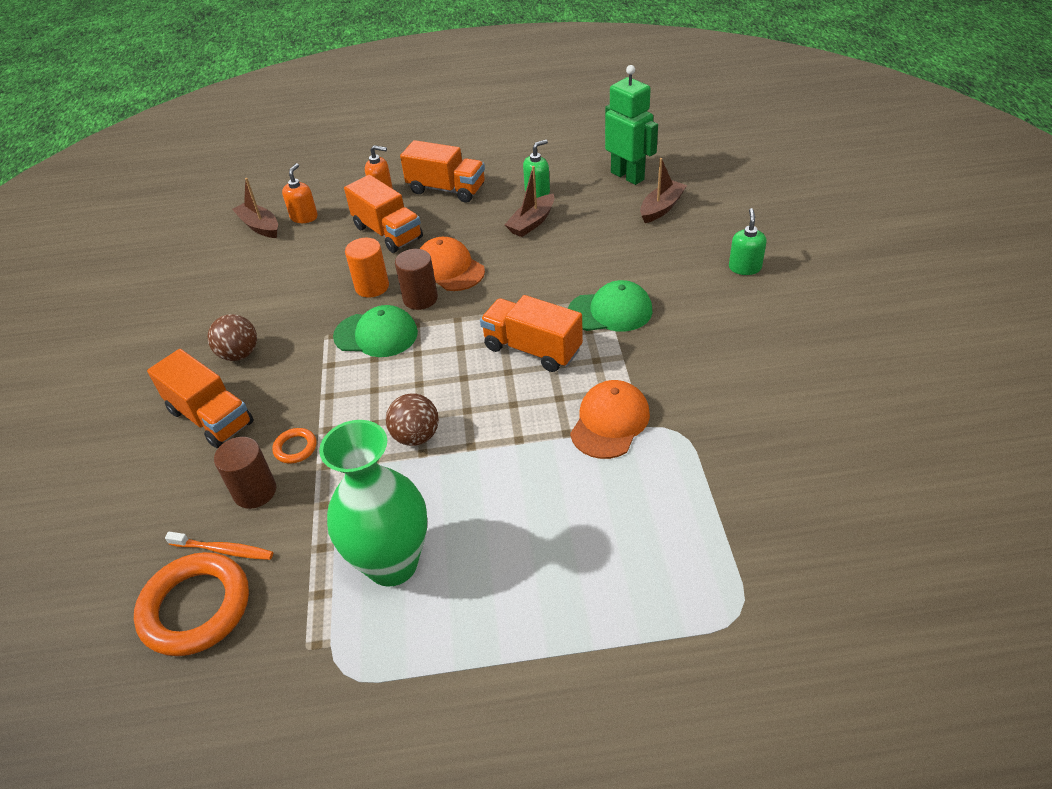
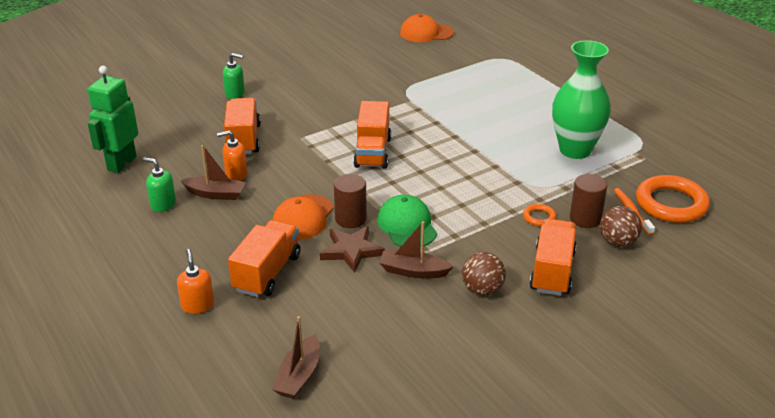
camera: 120 degrees left, 10 degrees down
orange soap dispenser [282,163,318,223] -> orange soap dispenser moved to [217,130,247,181]
orange cylinder [345,238,389,298] -> brown star [320,226,385,273]
brown ball [386,393,439,446] -> brown ball moved to [600,206,642,247]
orange truck [400,140,485,203] -> orange truck moved to [224,98,261,154]
green cap [568,280,653,332] -> none
orange cap [570,380,650,459] -> orange cap moved to [400,14,454,42]
brown boat [640,158,687,223] -> brown boat moved to [379,221,454,278]
green soap dispenser [729,208,766,275] -> green soap dispenser turned 150 degrees counterclockwise [223,53,245,99]

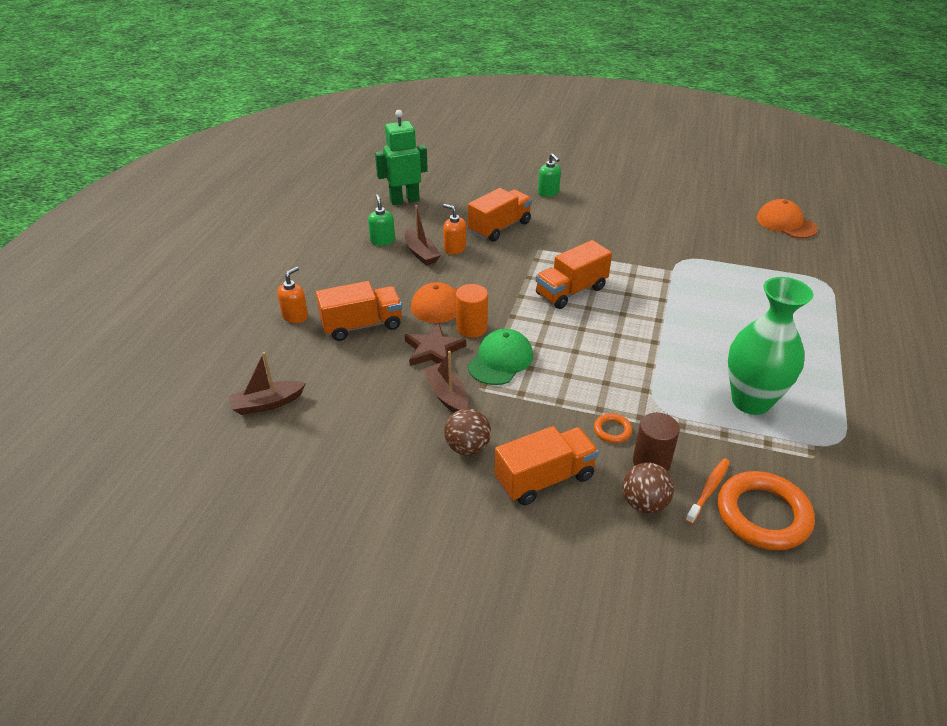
camera: 50 degrees right, 5 degrees up
brown cylinder [334,174,367,228] -> orange cylinder [456,284,488,338]

